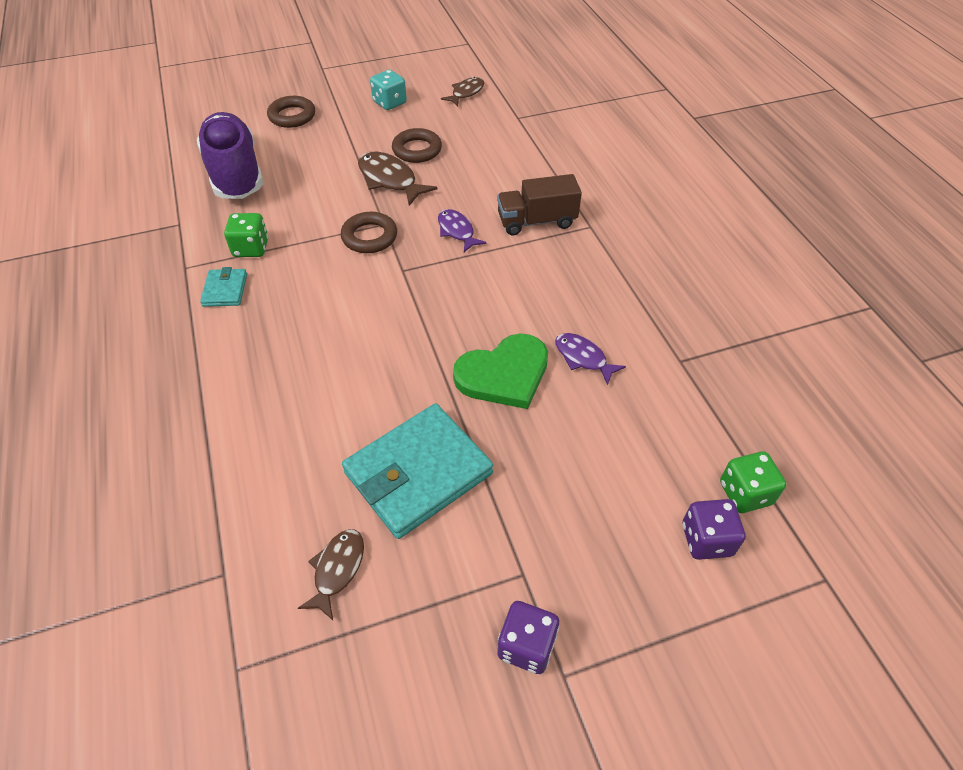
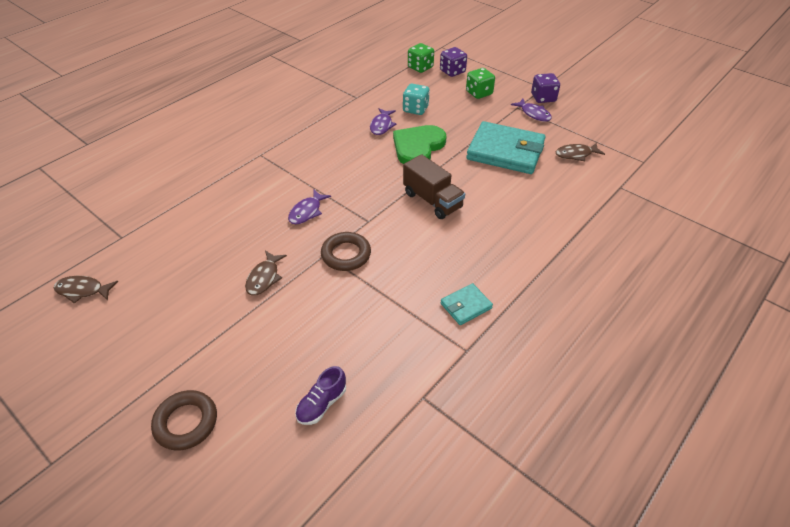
camera: 120 degrees left, 5 degrees down
purple shoe [197,112,264,199] -> purple shoe [295,366,346,425], size x0.42
green dice [224,213,268,257] -> green dice moved to [466,68,495,99]
brown fish [358,152,437,206] -> brown fish [245,251,287,296], size x0.65
turquoise dice [370,70,407,110] -> turquoise dice moved to [403,84,430,115]
brown ring [392,128,442,163] -> none
green heart [453,334,548,409] -> green heart turned 90 degrees counterclockwise [393,125,447,164]
brown truck [497,174,582,235] -> brown truck moved to [403,154,465,219]
none -> purple fish [511,99,552,122]

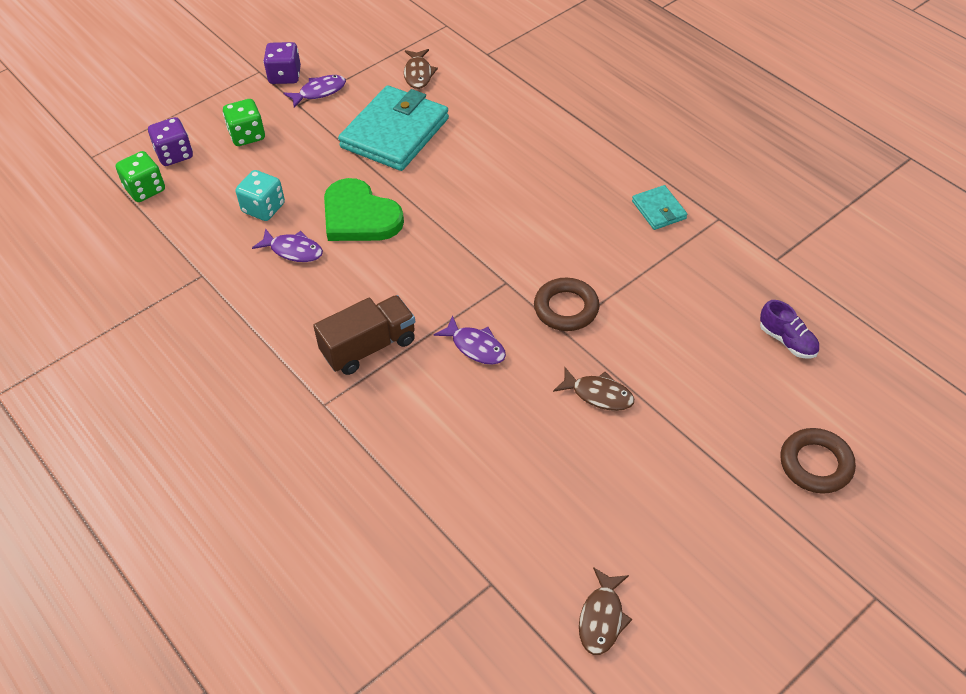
camera: 80 degrees left, 5 degrees up
brown truck [403,154,465,219] -> brown truck moved to [313,295,415,375]

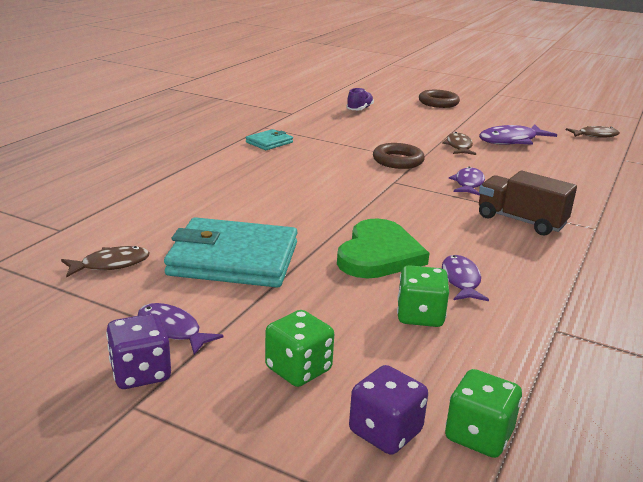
camera: 115 degrees left, 25 degrees down
turquoise dice [236,170,285,221] -> green dice [397,265,449,327]
none -> purple fish [479,124,557,145]

